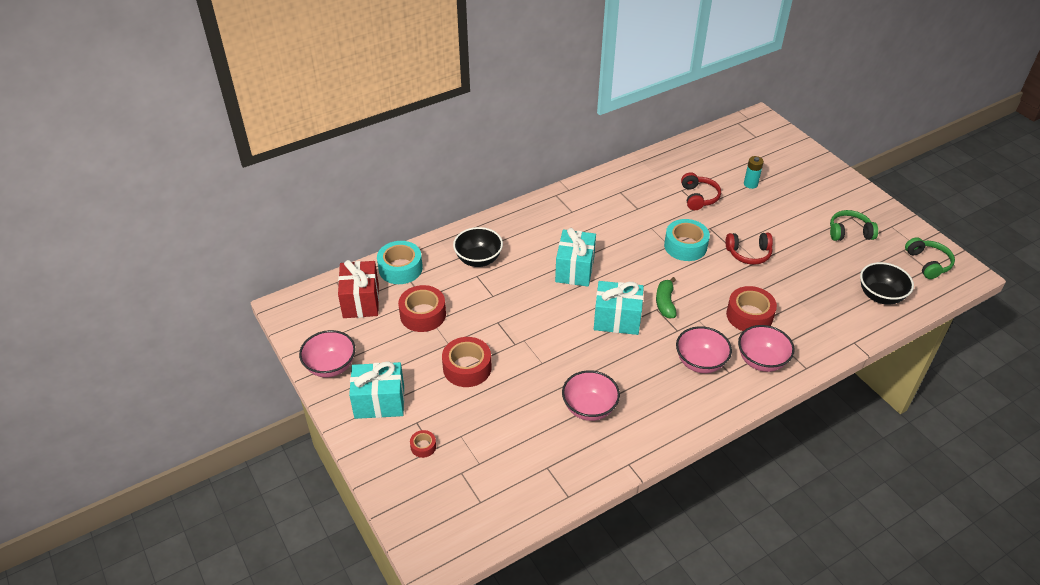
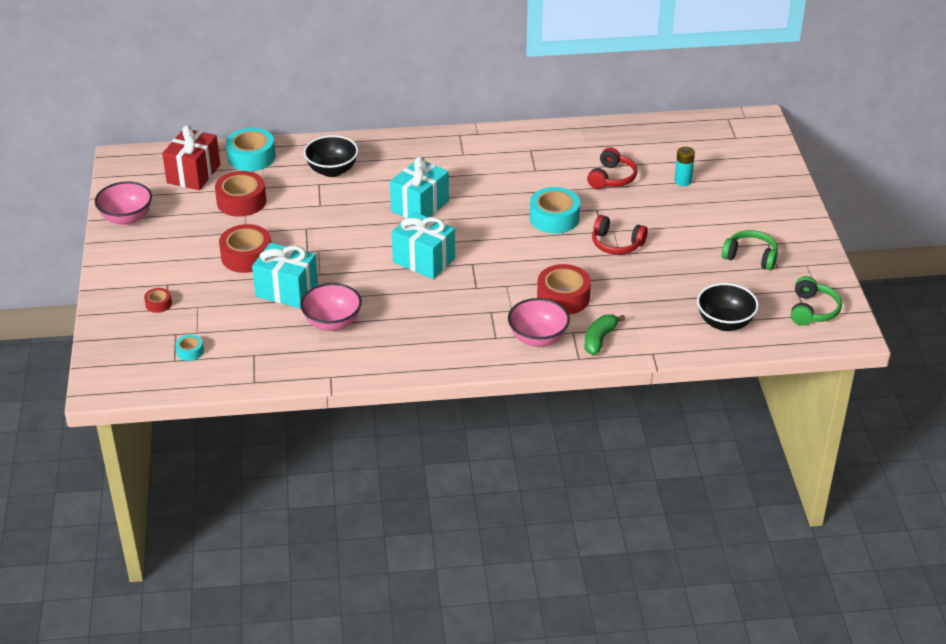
camera: 25 degrees right, 5 degrees down
turquoise gift [349,361,404,419] -> turquoise gift moved to [252,243,318,308]
green banana [656,277,676,318] -> green banana moved to [585,314,625,355]
pink bowl [676,326,732,373] -> none
none -> turquoise tape [175,335,204,361]

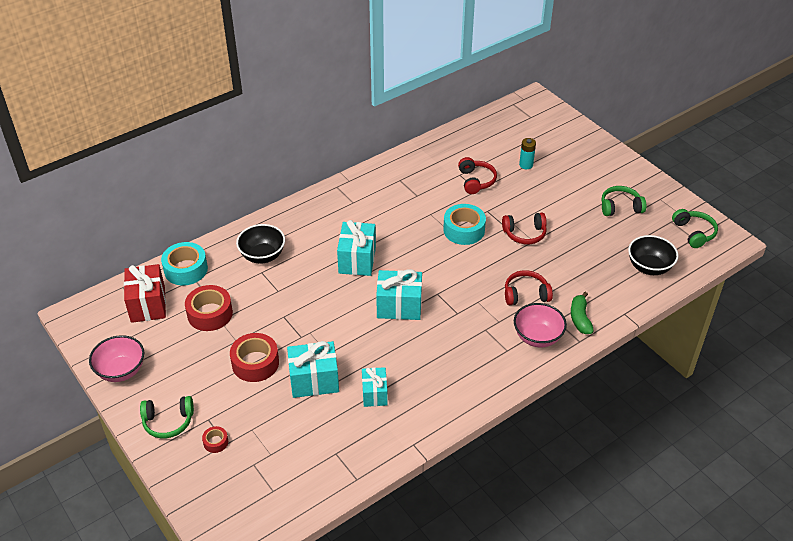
camera: 30 degrees left, 5 degrees up
turquoise tape [175,335,204,361] -> none
pink bowl [300,283,362,331] -> turquoise gift [362,367,388,407]
red tape [537,264,591,315] -> red headphones [505,270,553,305]
none -> green headphones [140,396,194,438]

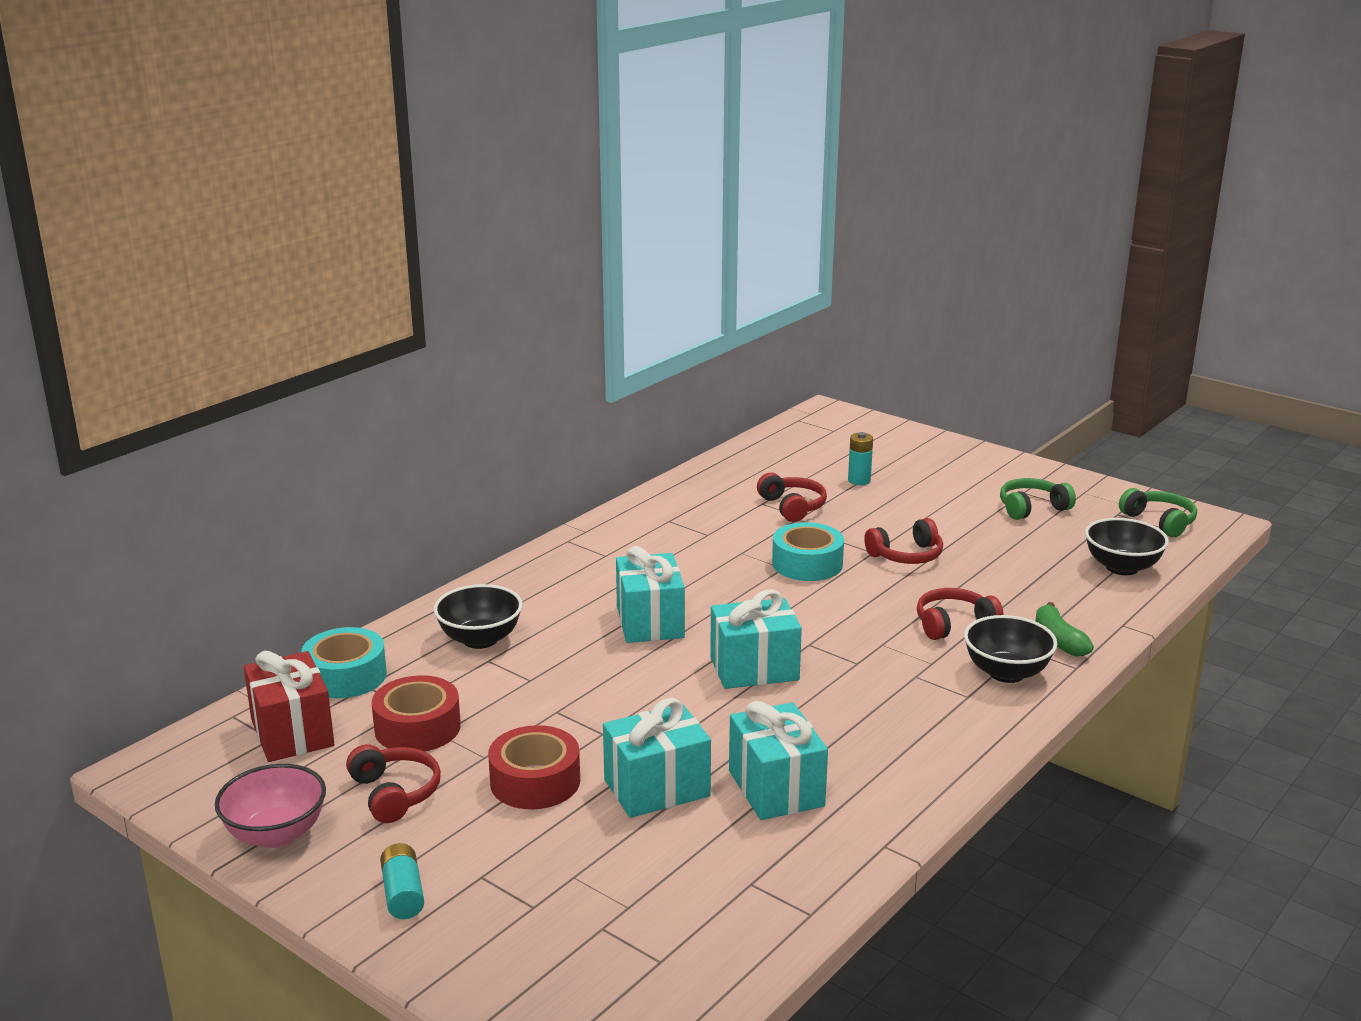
camera: 15 degrees left, 20 degrees down
green headphones [140,396,194,438] -> turquoise battery [380,843,424,919]
red tape [202,426,228,453] -> none
turquoise gift [362,367,388,407] -> turquoise gift [729,701,828,820], size x1.56
pink bowl [514,303,567,347] -> black bowl [964,615,1058,683]
none -> red headphones [346,744,441,823]

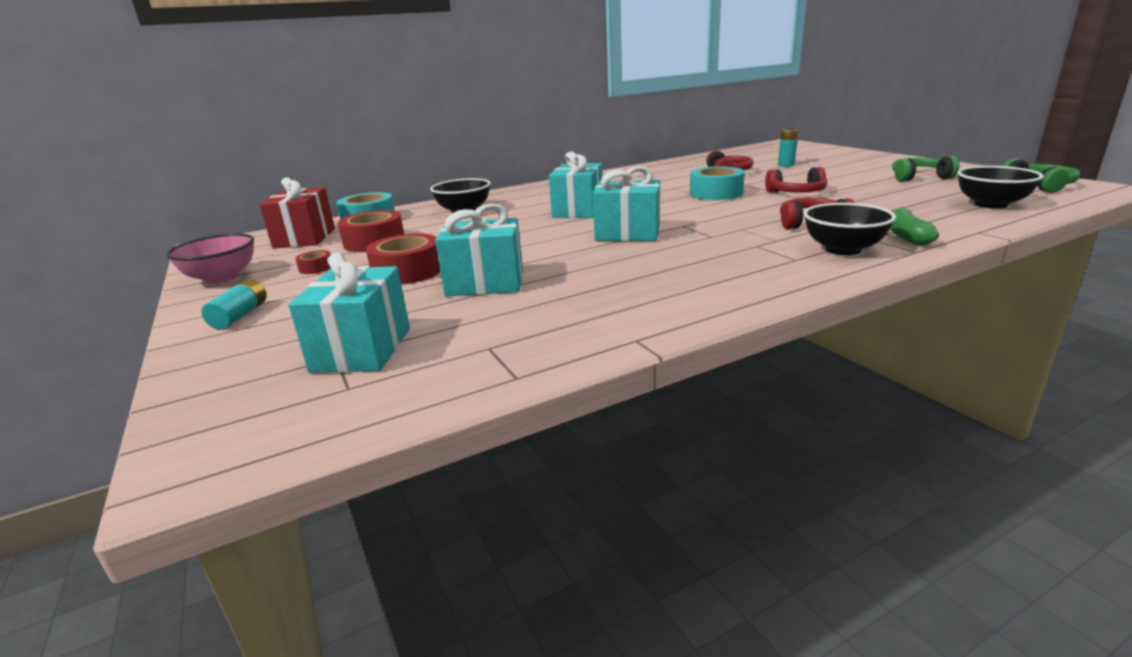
camera: 25 degrees right, 0 degrees up
red headphones [346,744,441,823] -> red tape [295,250,331,274]
turquoise gift [729,701,828,820] -> turquoise gift moved to [288,253,410,373]

